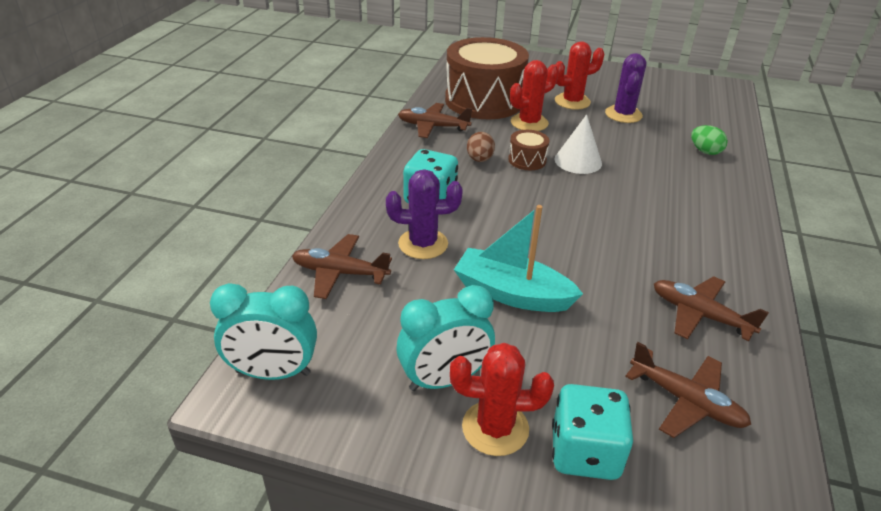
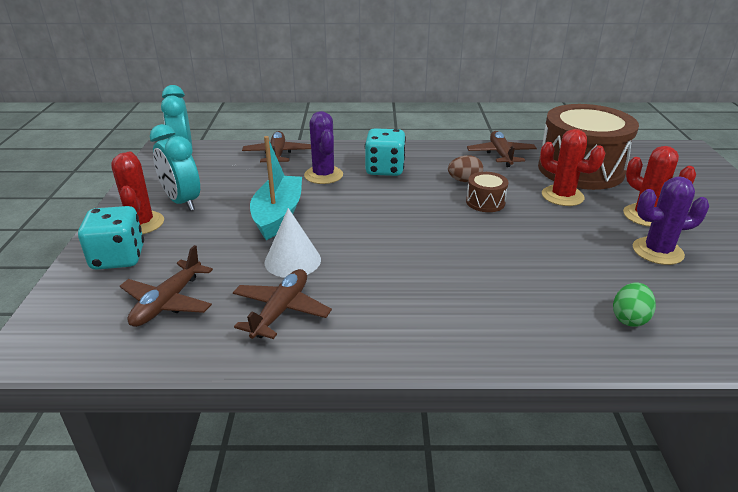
camera: 75 degrees right, 5 degrees down
white cone [554,114,602,174] -> white cone moved to [265,208,321,278]

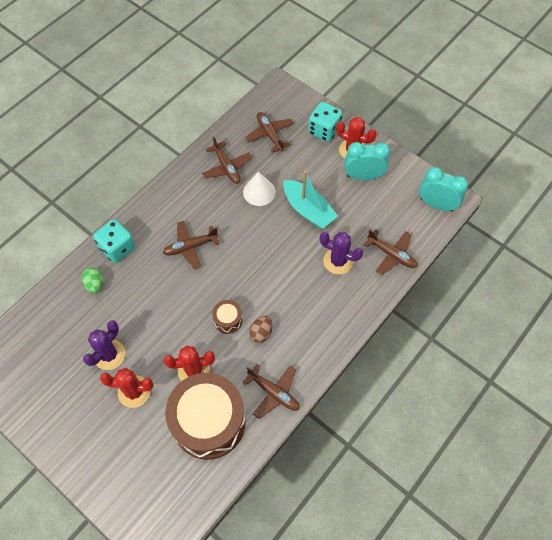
camera: 130 degrees right, 30 degrees up
turquoise dice [365,128,406,176] -> turquoise dice moved to [93,220,135,263]
none -> brown plane [163,221,219,269]

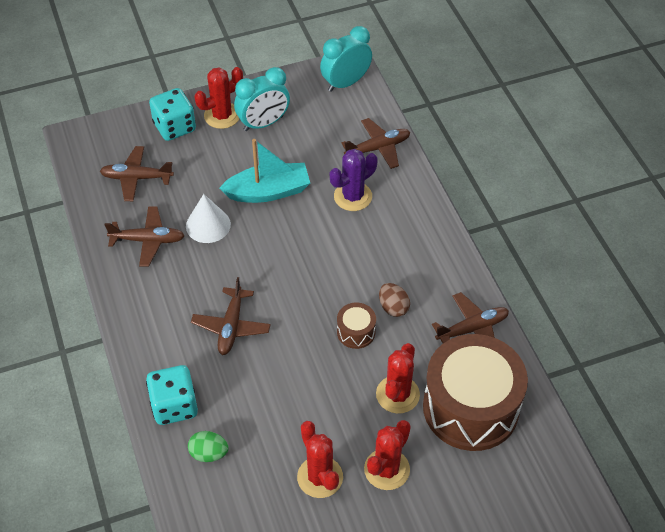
camera: 60 degrees left, 10 degrees down
purple cactus [83,320,125,370] -> red cactus [297,421,343,498]
turquoise clock [345,142,390,180] -> turquoise clock turned 150 degrees counterclockwise [234,67,290,131]

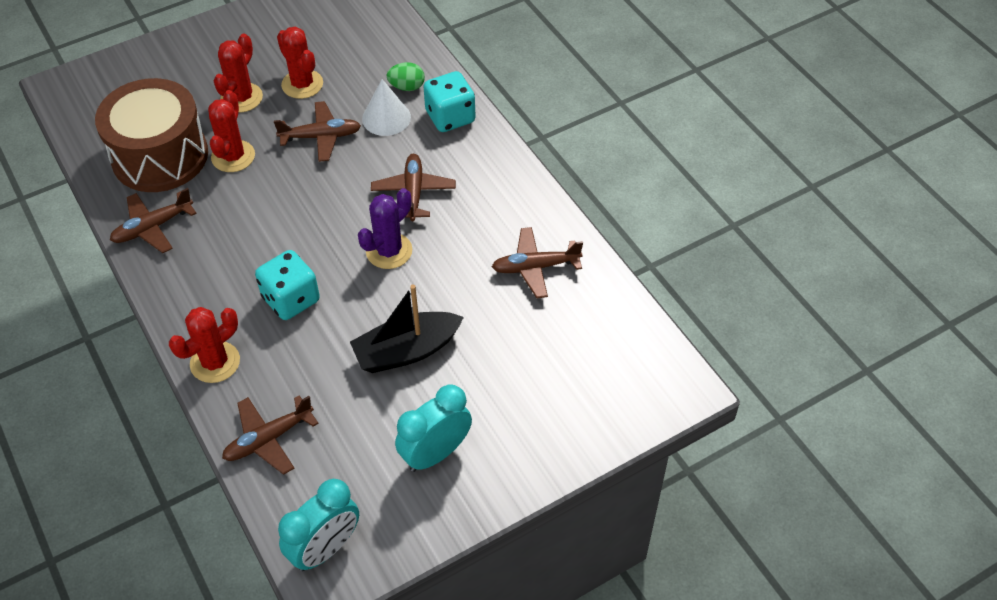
camera: 170 degrees right, 0 degrees up
brown plane [100,146,174,201] -> brown plane moved to [274,101,361,162]
turquoise dice [149,88,196,141] -> turquoise dice moved to [255,250,320,320]
white cone [186,194,231,243] -> white cone moved to [362,79,411,136]
red cactus [194,67,243,129] -> red cactus moved to [169,307,240,383]
turquoise boat [220,139,310,203] -> black boat [350,285,464,373]
purple cactus [330,149,378,211] -> purple cactus moved to [358,188,412,269]
brown drum [337,303,376,349] -> none
brown egg [379,283,410,317] -> none

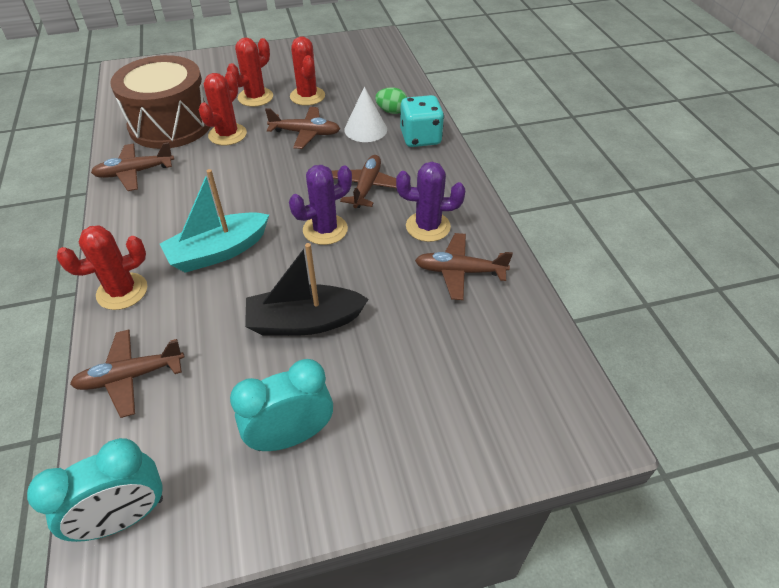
camera: 15 degrees right, 5 degrees down
turquoise dice [255,250,320,320] -> turquoise boat [160,169,269,273]
none -> purple cactus [396,162,465,242]

